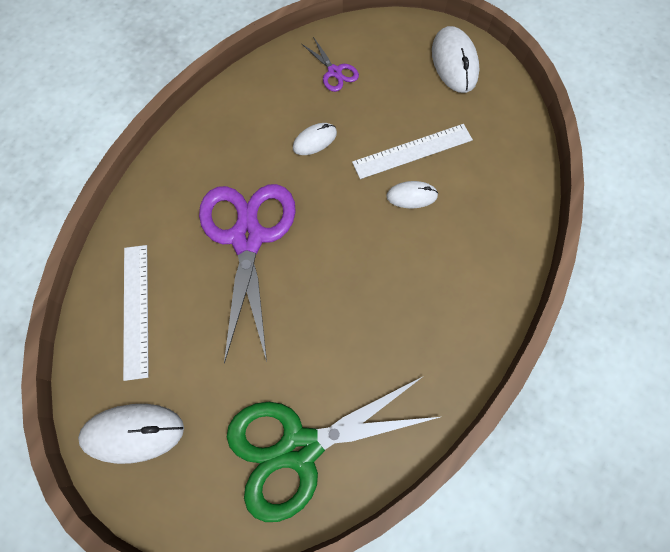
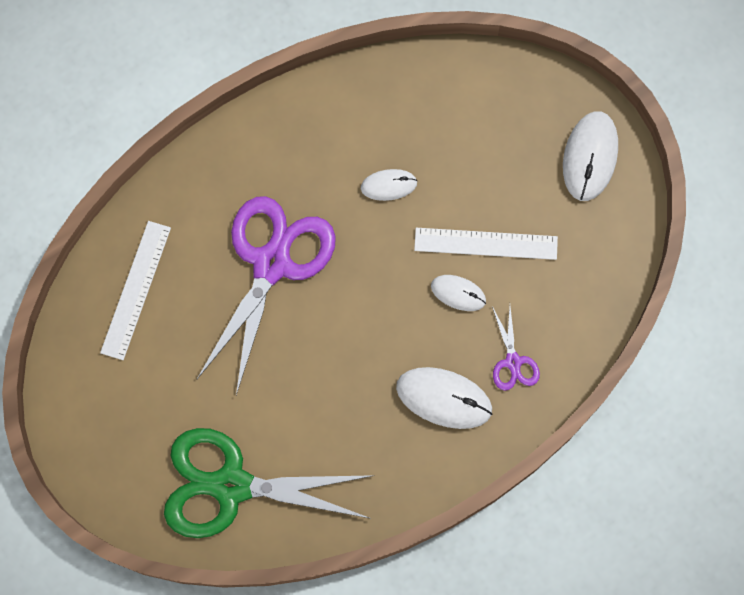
camera: 25 degrees right, 5 degrees up
white mouse [78,404,184,464] -> white mouse moved to [396,367,492,429]
purple scissors [302,37,359,92] -> purple scissors moved to [492,306,540,391]

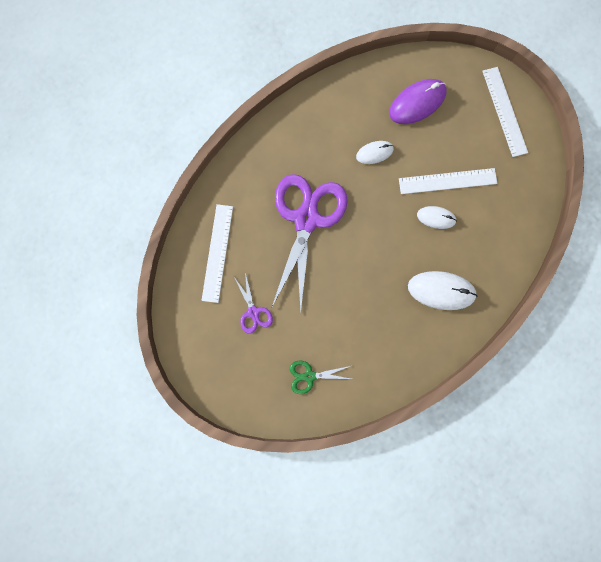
camera: 10 degrees left, 5 degrees up
green scissors [164,428,375,538] -> green scissors [290,361,351,394], size x0.44
purple scissors [492,306,540,391] -> purple scissors moved to [234,272,273,334]
white mouse [563,111,618,201] -> white ruler [482,67,528,157]
none -> purple mouse [389,79,447,124]

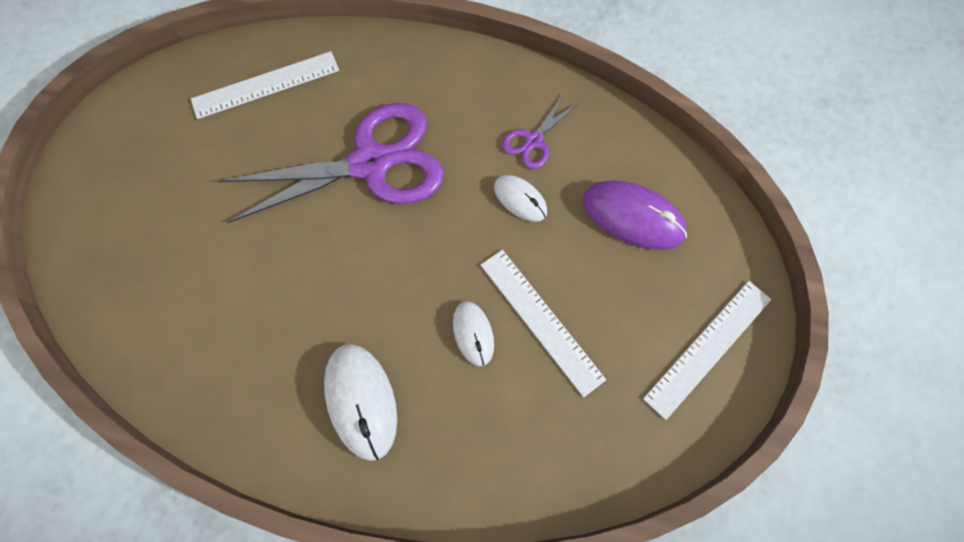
camera: 60 degrees right, 10 degrees down
purple scissors [234,272,273,334] -> purple scissors moved to [502,94,579,169]
green scissors [290,361,351,394] -> none

